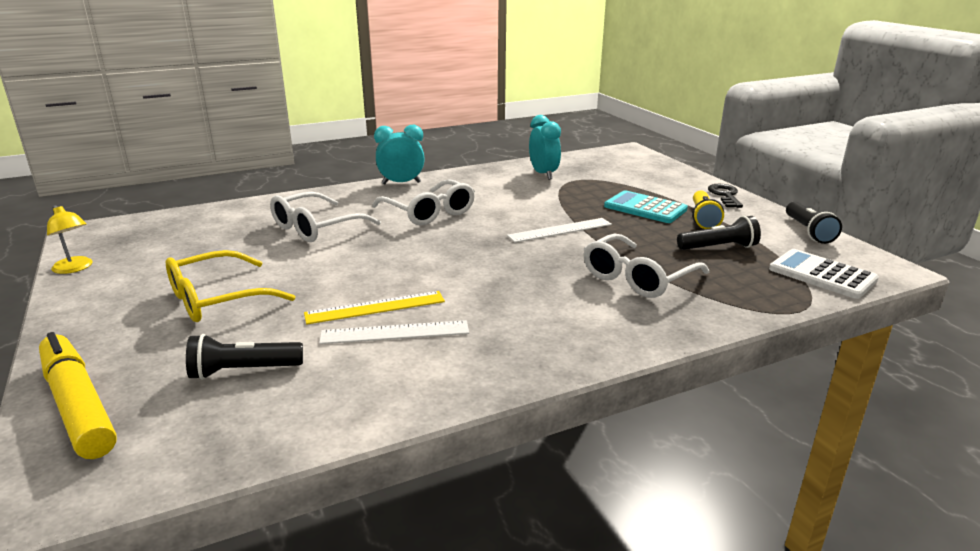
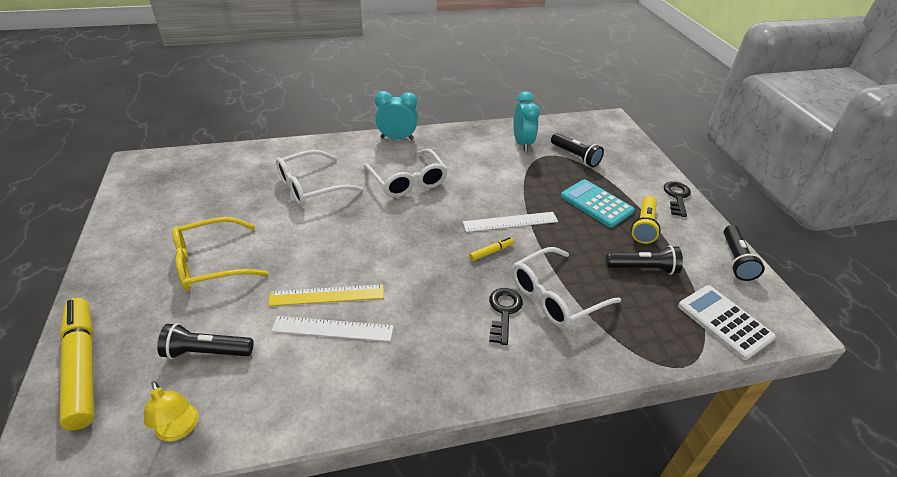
camera: 10 degrees right, 15 degrees up
yellow lamp [47,205,93,274] -> yellow lamp moved to [144,381,198,442]
none -> yellow marker [469,237,514,261]
none -> black key [489,288,523,345]
none -> black flashlight [551,133,604,167]

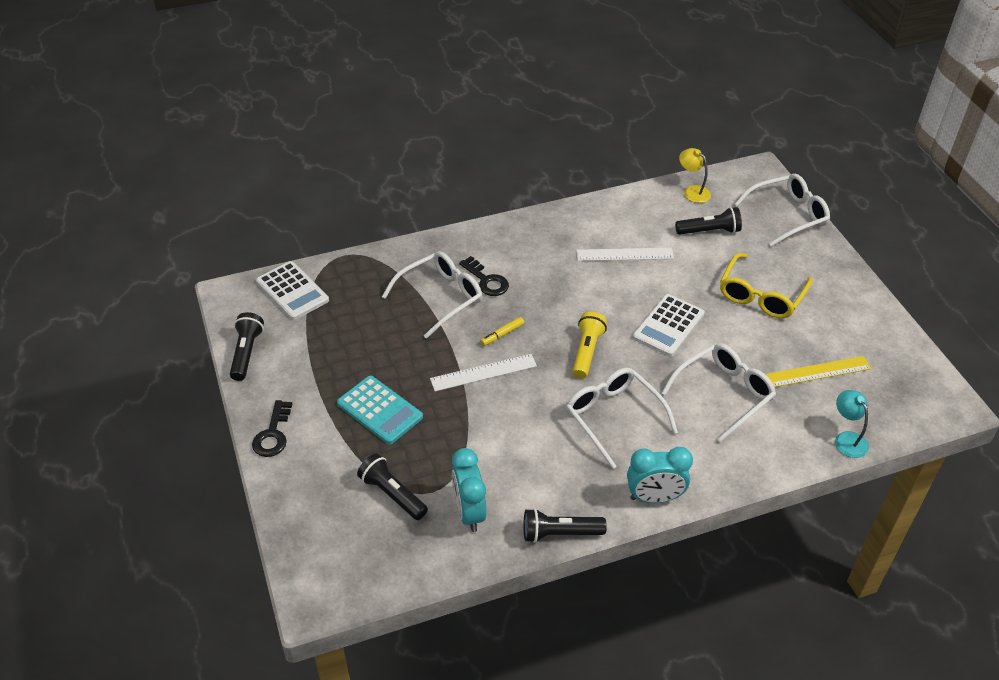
camera: 175 degrees right, 5 degrees up
yellow marker [60,298,94,430] -> white glasses [734,174,830,247]
yellow glasses [172,217,268,291] -> yellow glasses turned 150 degrees clockwise [720,253,813,319]
yellow ruler [268,284,384,306] -> yellow ruler moved to [766,356,872,387]
black key [489,288,523,345] -> black key turned 45 degrees counterclockwise [459,256,509,296]
black flashlight [606,246,683,275] -> black flashlight moved to [524,508,607,543]
yellow flashlight [631,196,661,244] -> yellow flashlight moved to [572,311,607,379]
none -> white calculator [633,294,705,357]
none -> turquoise lamp [835,390,869,458]

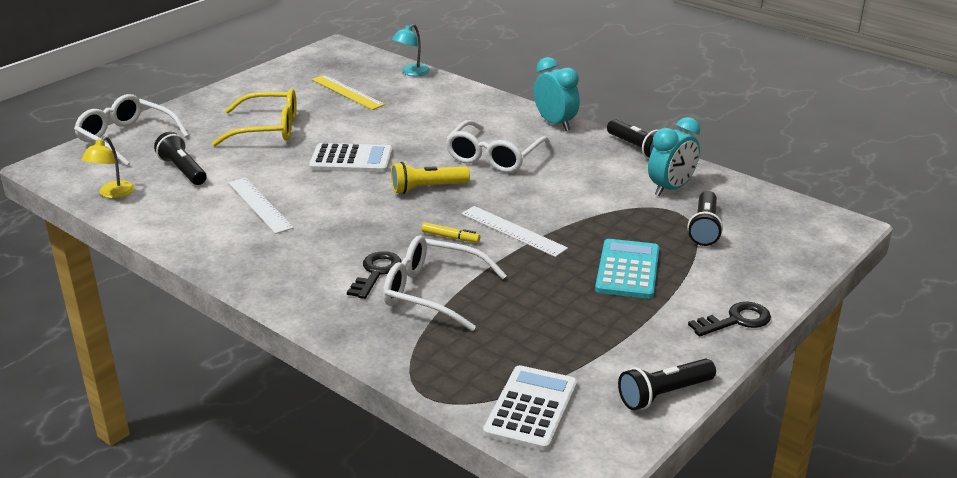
camera: 120 degrees left, 15 degrees down
white glasses [661,343,776,442] -> none

